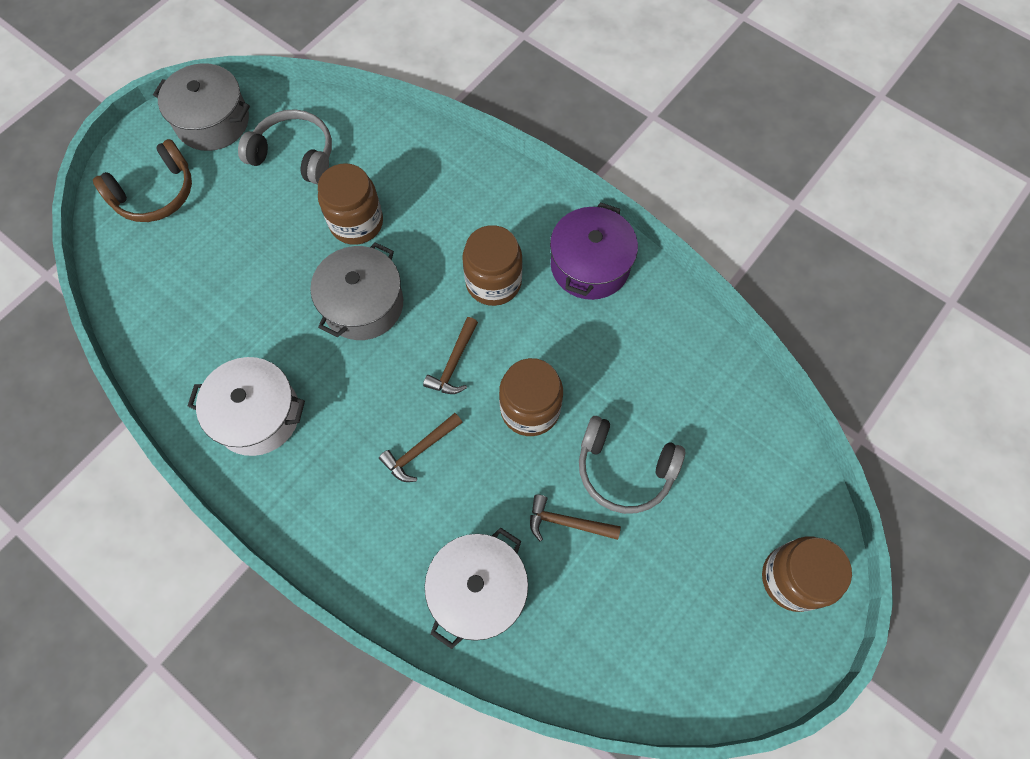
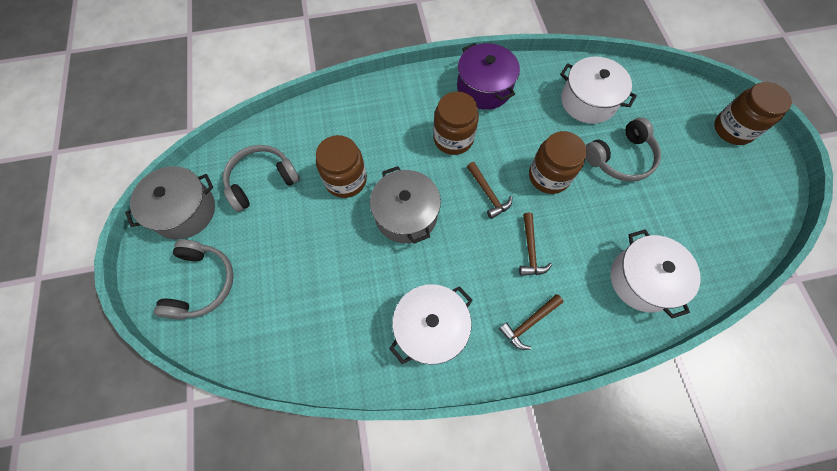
camera: 50 degrees left, 0 degrees up
brown headphones [93,139,192,222] -> grey headphones [154,240,234,320]
brown hammer [530,494,621,541] -> brown hammer moved to [499,294,563,350]
none -> white pot [560,57,637,124]

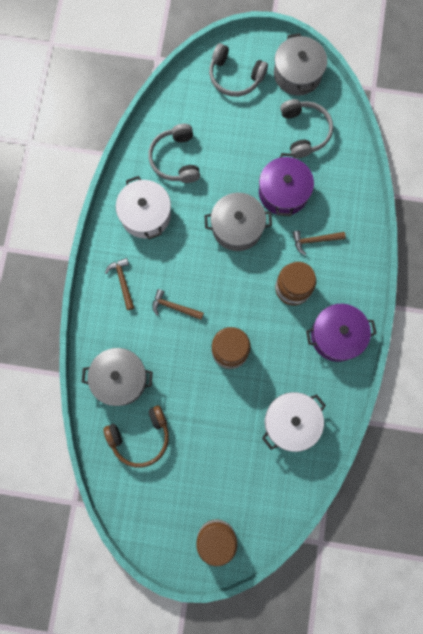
camera: 110 degrees right, 10 degrees up
brown jar [316,135,367,198] -> purple pot [259,153,314,216]
brown hammer [467,162,512,219] -> brown hammer moved to [293,231,346,255]
grey headphones [585,117,661,182] -> grey headphones moved to [148,124,200,183]
white pot [611,229,701,319] -> grey pot [82,348,153,406]
none -> brown headphones [103,405,169,468]

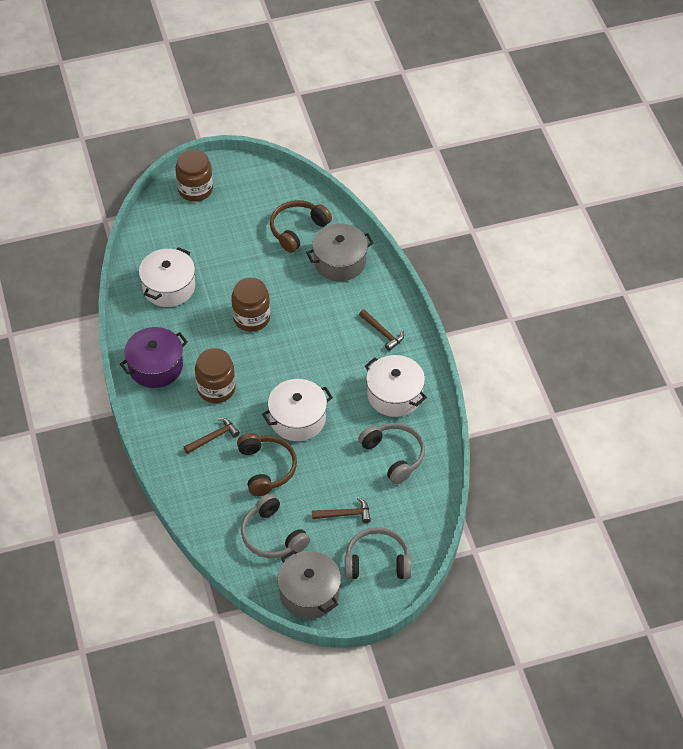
camera: 155 degrees right, 25 degrees down
brown hammer [152,289,204,320] -> brown hammer moved to [312,497,371,523]
grey pot [204,193,272,251] -> white pot [262,379,333,441]
purple pot [259,153,314,216] -> brown headphones [237,433,297,496]

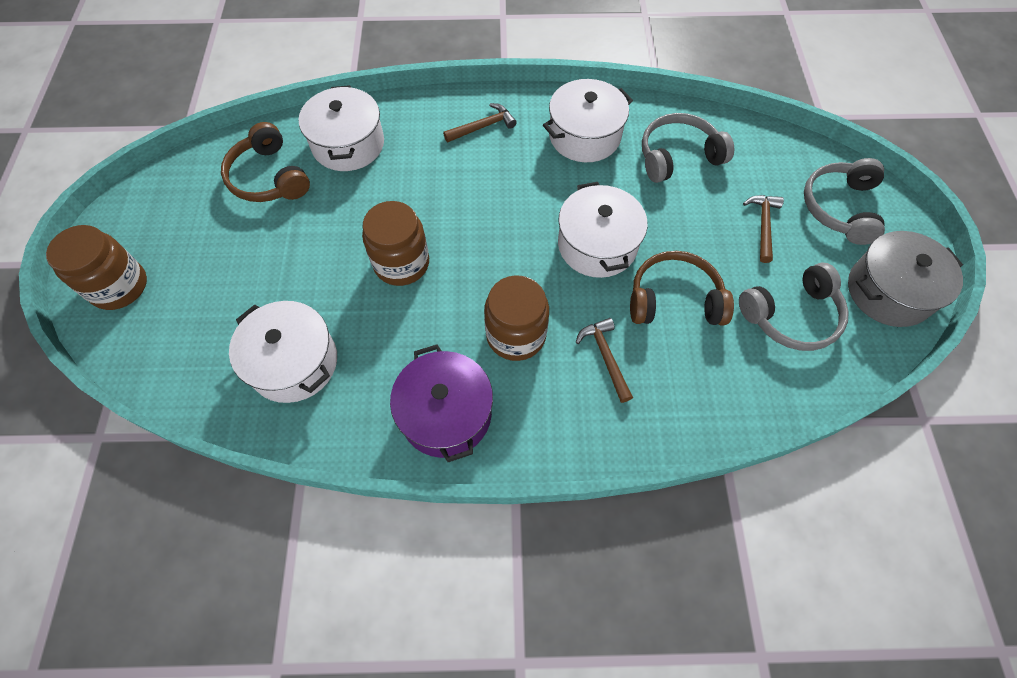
camera: 75 degrees left, 10 degrees up
grey pot [306,223,374,281] -> white pot [299,85,384,171]

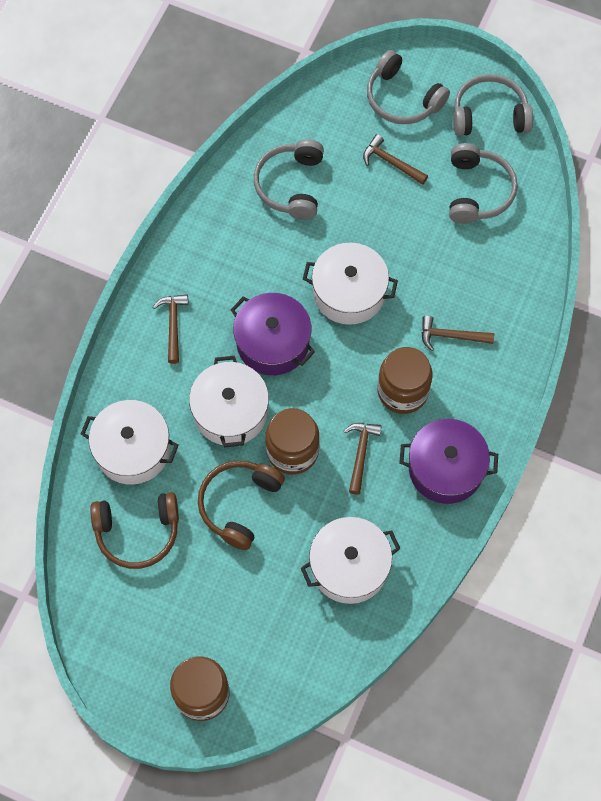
camera: 65 degrees left, 5 degrees up
white pot [543,79,633,162] -> white pot moved to [189,356,269,447]
brown headphones [630,251,734,325] -> brown headphones moved to [198,460,285,550]
grey pot [848,231,963,327] -> grey headphones [453,74,533,136]
none -> purple pot [231,293,315,375]
none -> brown hammer [344,423,382,495]

